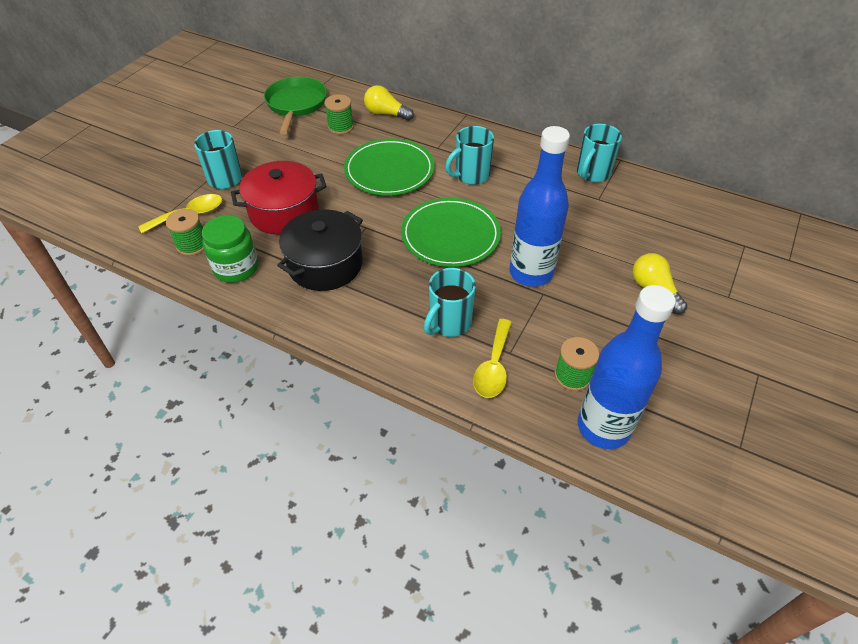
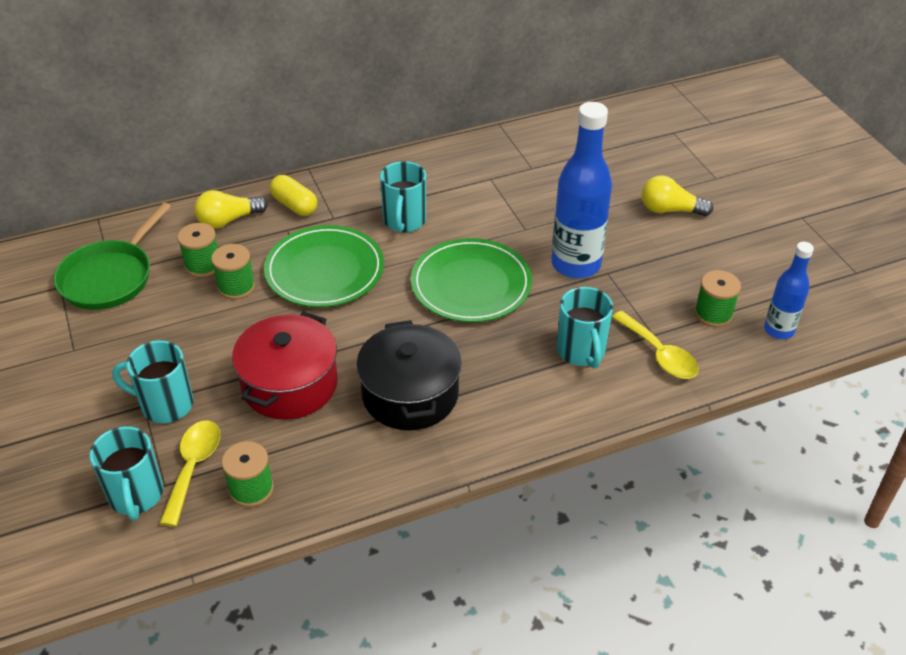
camera: 50 degrees left, 5 degrees down
green jar [202,215,258,283] -> none
green pan [264,77,327,135] -> green pan turned 105 degrees counterclockwise [54,202,171,310]
turquoise mug [577,124,622,182] -> turquoise mug moved to [89,426,163,521]
blue bottle [578,285,676,449] -> blue bottle [764,242,814,339], size x0.57
none -> green spool [211,244,255,299]
none -> yellow capsule [270,175,317,216]

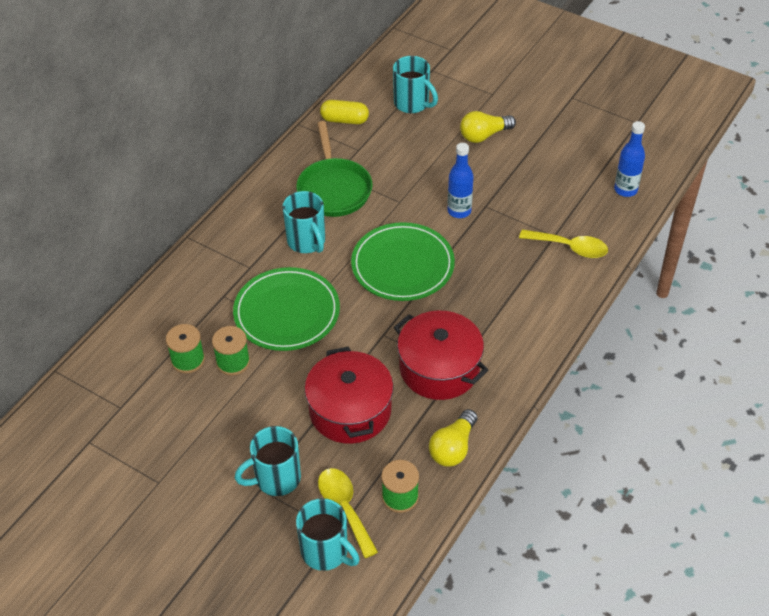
camera: 35 degrees left, 5 degrees up
green pan [54,202,171,310] -> green pan moved to [296,121,373,217]
yellow light bulb [194,190,268,229] -> yellow light bulb moved to [429,409,477,467]
yellow capsule [270,175,317,216] -> yellow capsule moved to [320,100,369,124]
black pot [356,320,462,430] -> red pot [394,311,488,400]
blue bottle [551,102,612,278] -> blue bottle [448,143,473,218], size x0.57
turquoise mug [557,287,613,369] -> turquoise mug moved to [393,56,438,113]
green spool [694,270,741,327] -> none

